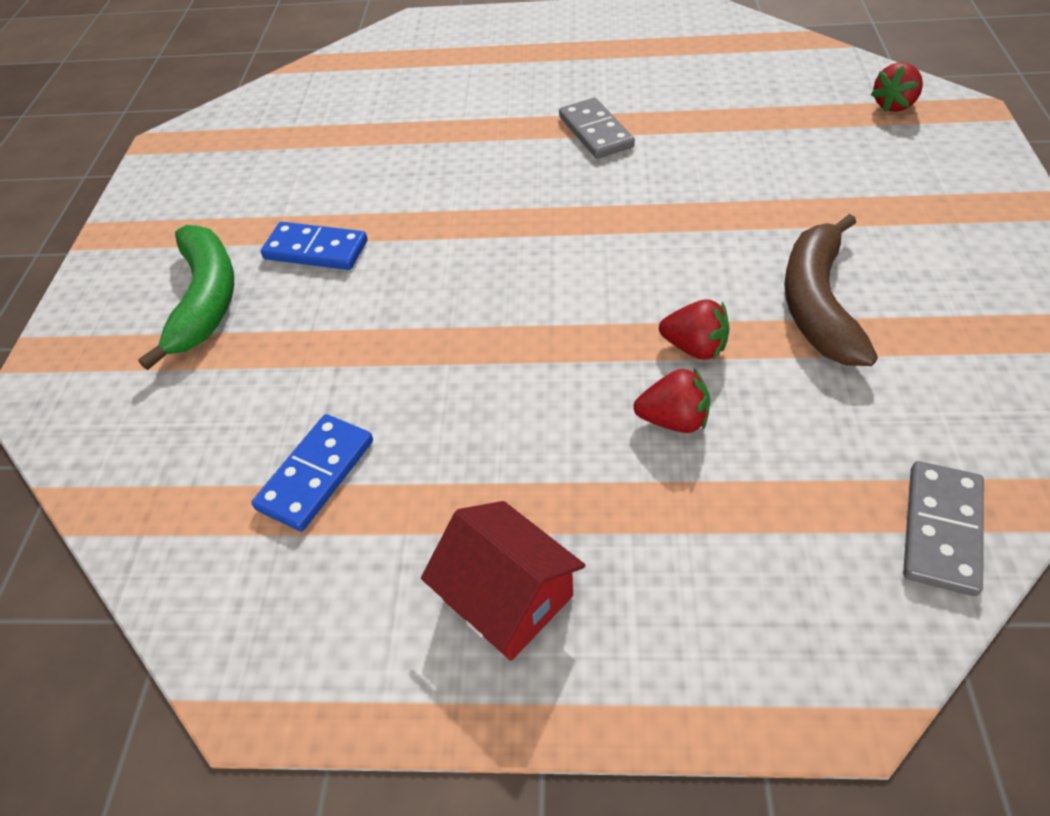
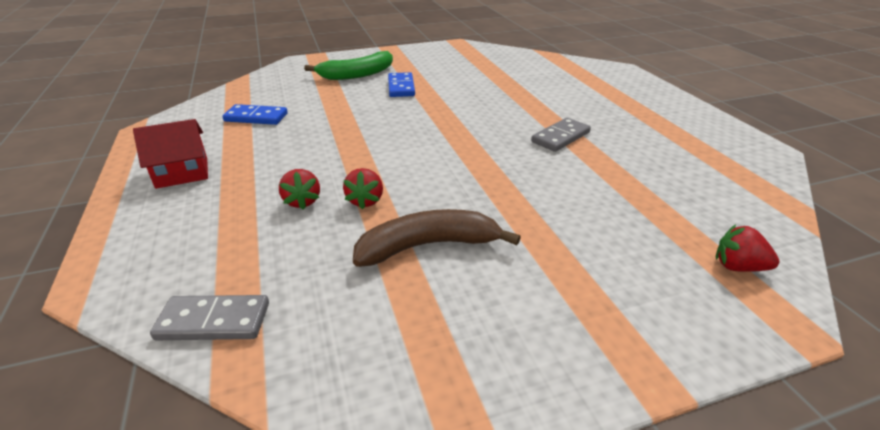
camera: 65 degrees right, 15 degrees down
red house [421,501,585,661] -> red house turned 45 degrees clockwise [133,119,208,189]

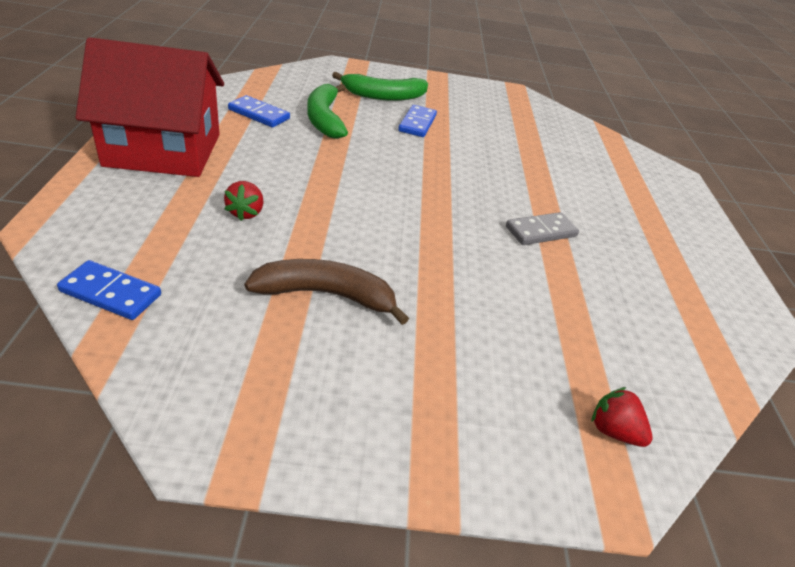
camera: 15 degrees right, 5 degrees up
red house [133,119,208,189] -> red house [76,37,224,177], size x2.02
grey domino [150,295,269,340] -> blue domino [57,260,161,320]
red strawberry [343,168,383,210] -> none
none -> green banana [307,84,348,139]

